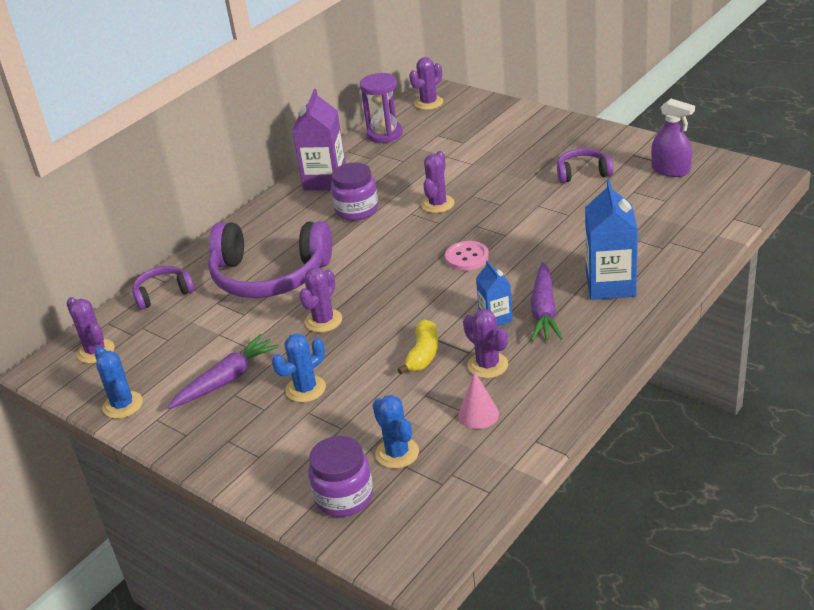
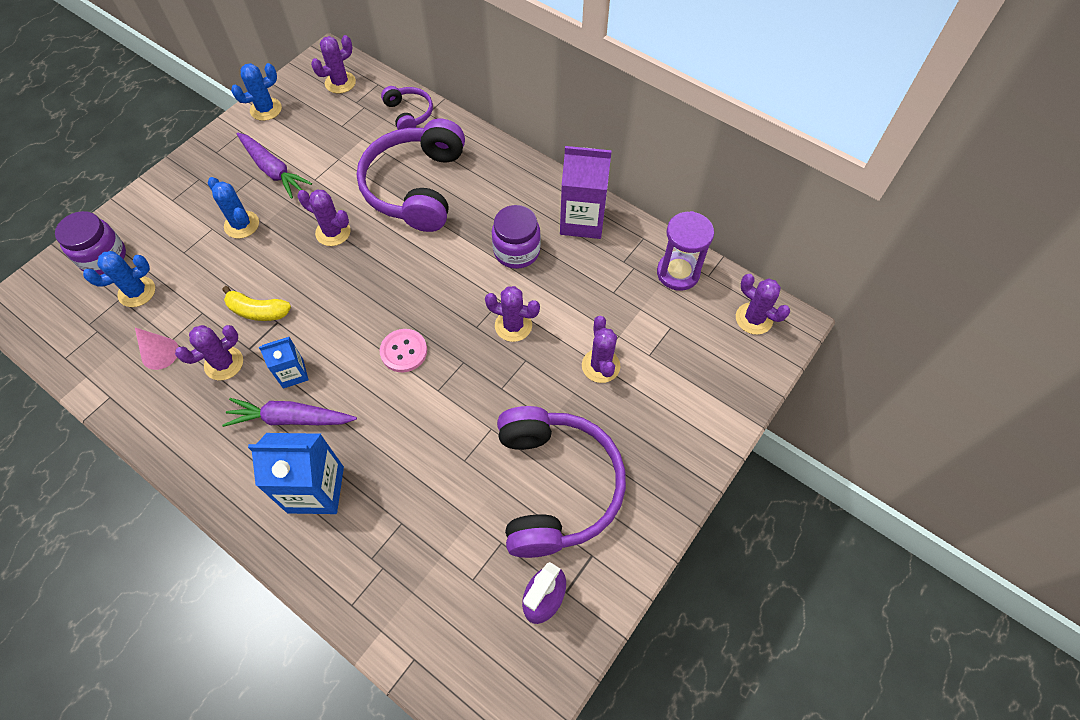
camera: 85 degrees right, 25 degrees up
purple headphones [557,148,613,183] -> purple headphones [497,406,626,558], size x2.06
none -> purple cactus [582,316,620,383]

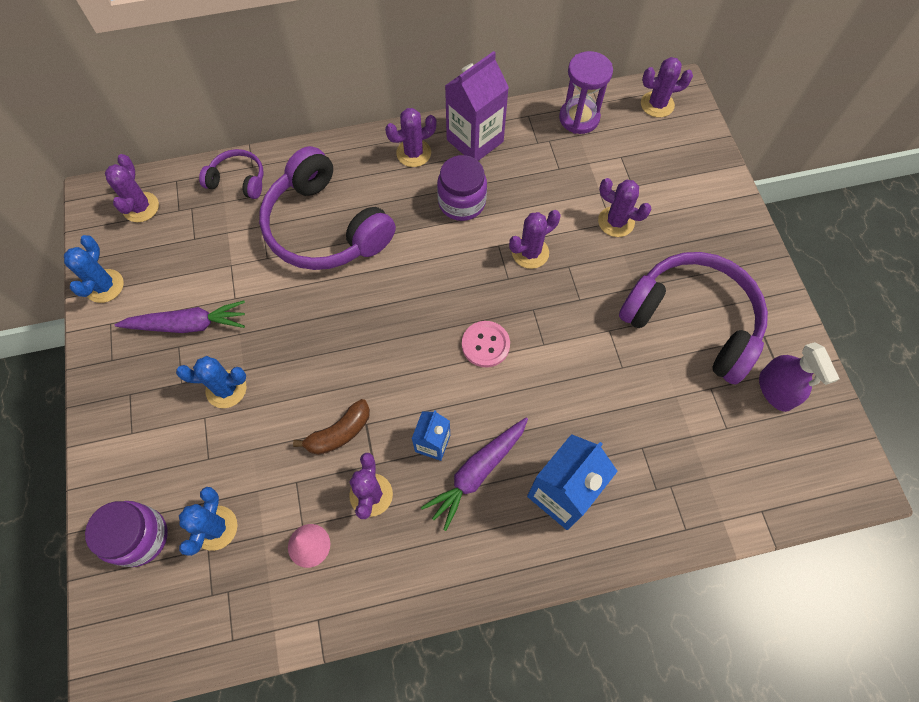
camera: 50 degrees left, 5 degrees up
yellow banana [222,286,291,321] -> brown banana [293,399,370,455]
purple cactus [298,190,351,246] -> purple cactus moved to [385,108,437,167]

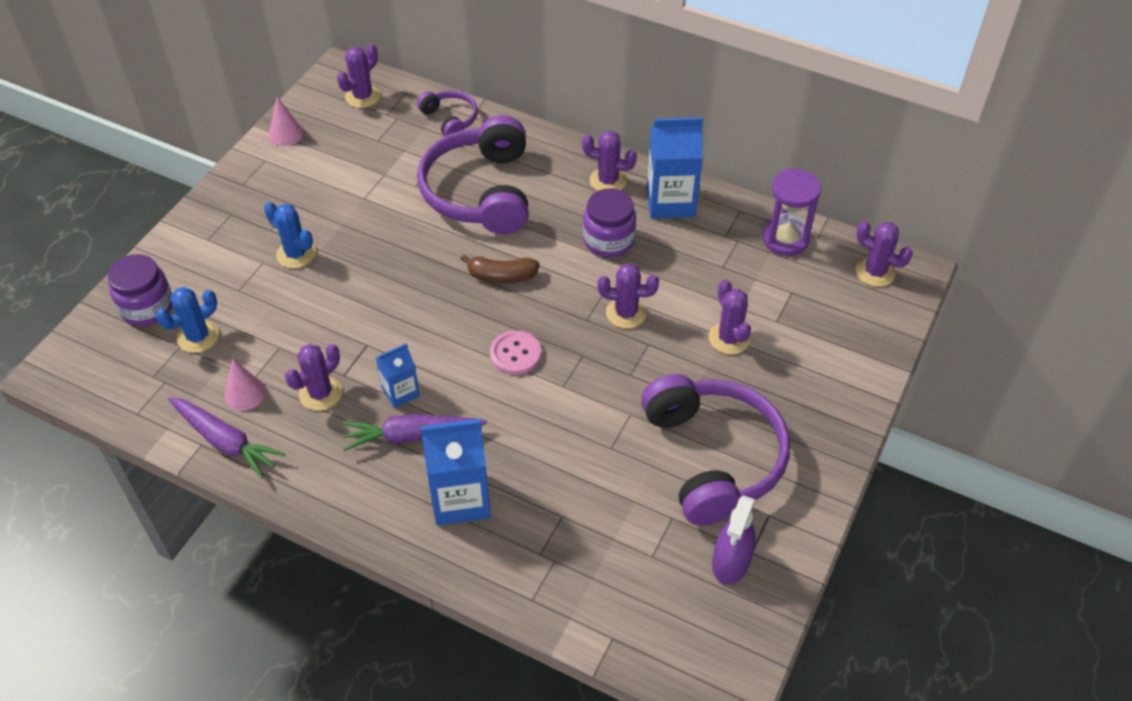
camera: 40 degrees right, 15 degrees down
blue cactus [64,235,124,303] -> pink cone [269,97,303,146]
purple carrot [115,301,245,333] -> purple carrot moved to [168,397,285,479]
brown banana [293,399,370,455] -> brown banana moved to [461,255,540,283]
purple carton [445,51,509,161] -> blue carton [647,117,703,219]

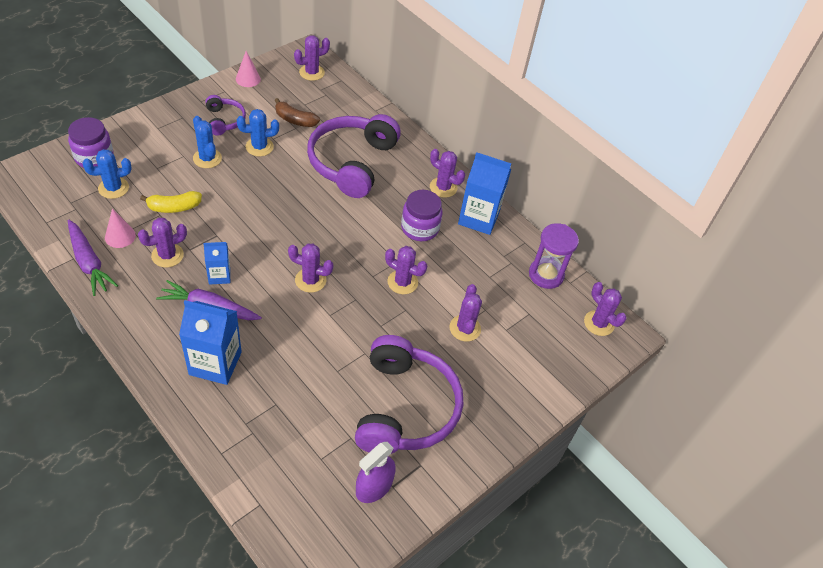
camera: 15 degrees right, 0 degrees up
purple headphones [417,90,478,136] -> purple headphones moved to [205,95,246,135]
brown banana [461,255,540,283] -> brown banana moved to [274,98,320,127]
pink button [490,330,541,375] -> purple cactus [288,244,333,293]
none -> yellow banana [140,191,202,213]
none -> blue cactus [237,109,279,157]

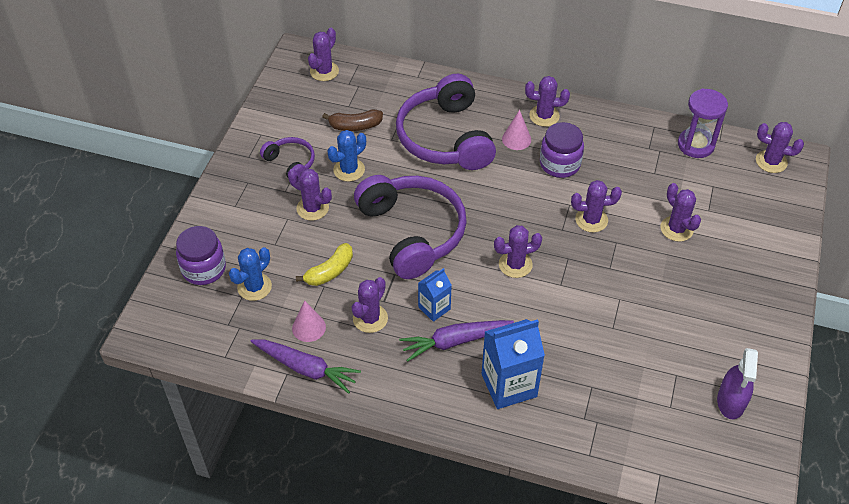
camera: 25 degrees left, 0 degrees up
blue cactus [193,116,222,168] -> purple cactus [288,169,332,221]
pink cone [236,51,261,87] -> pink cone moved to [502,110,531,150]
purple headphones [355,335,463,454] -> purple headphones moved to [354,175,467,279]
blue carton [458,152,512,235] -> none

